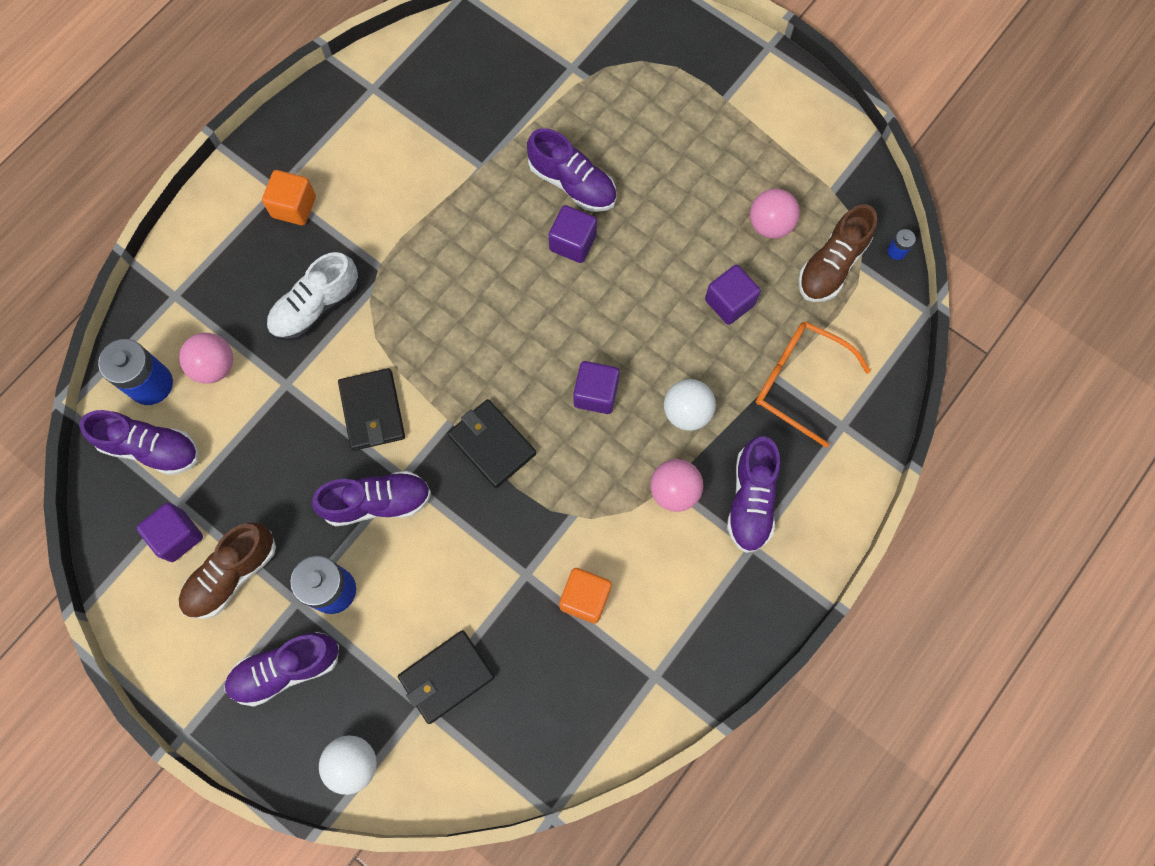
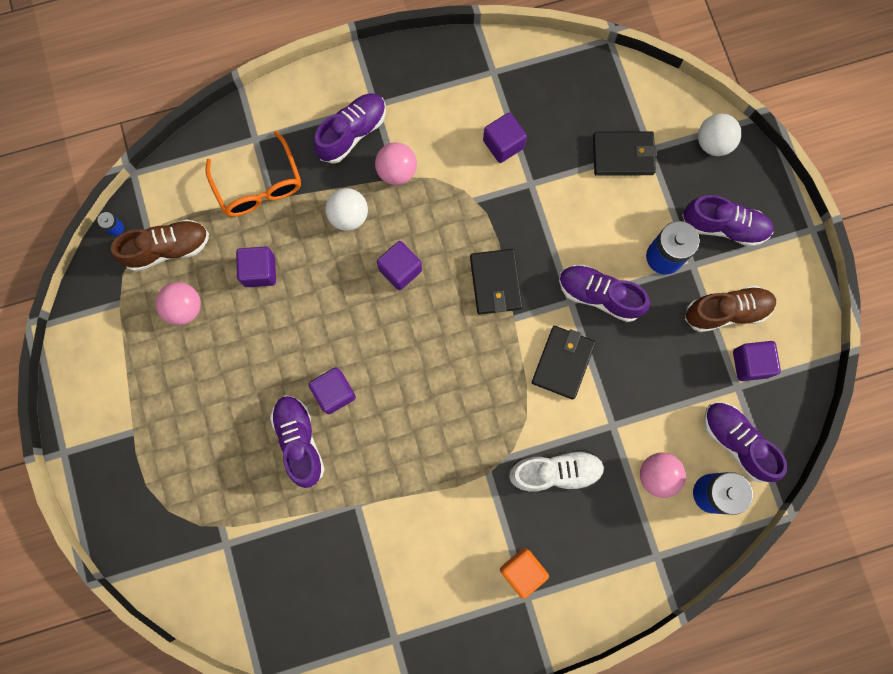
camera: 145 degrees left, 5 degrees up
orange cube [559,568,612,624] -> purple cube [483,113,527,163]

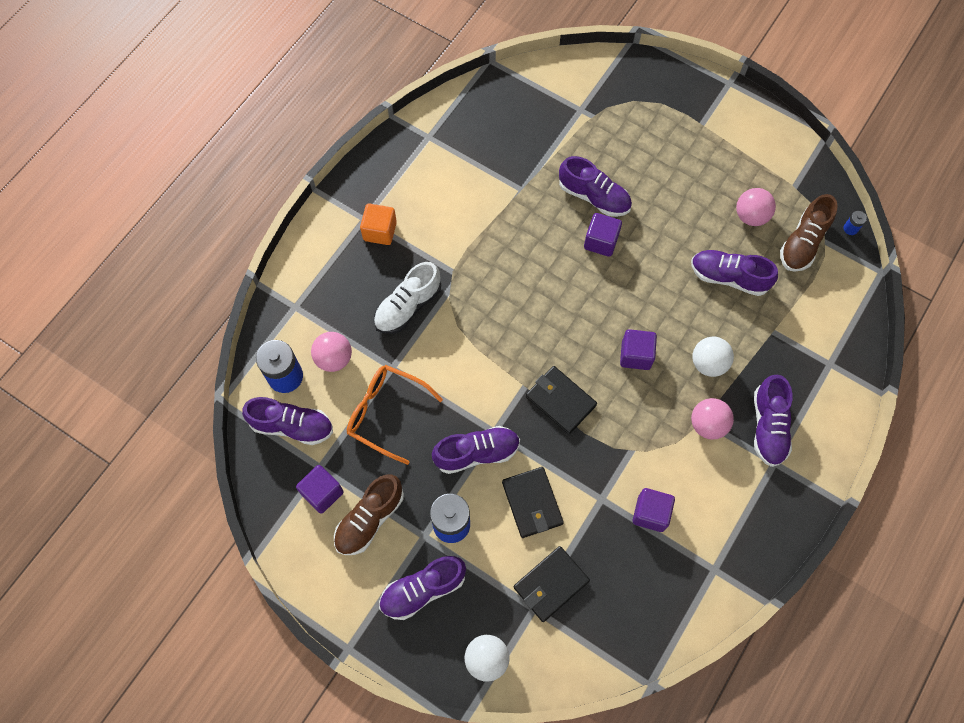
camera: 140 degrees right, 10 degrees down
orange glasses [205,131,301,217] -> orange glasses moved to [347,365,443,465]
purple cube [236,247,276,287] -> purple shoe [691,250,778,296]
black wallet [532,326,596,400] -> black wallet moved to [502,467,564,538]

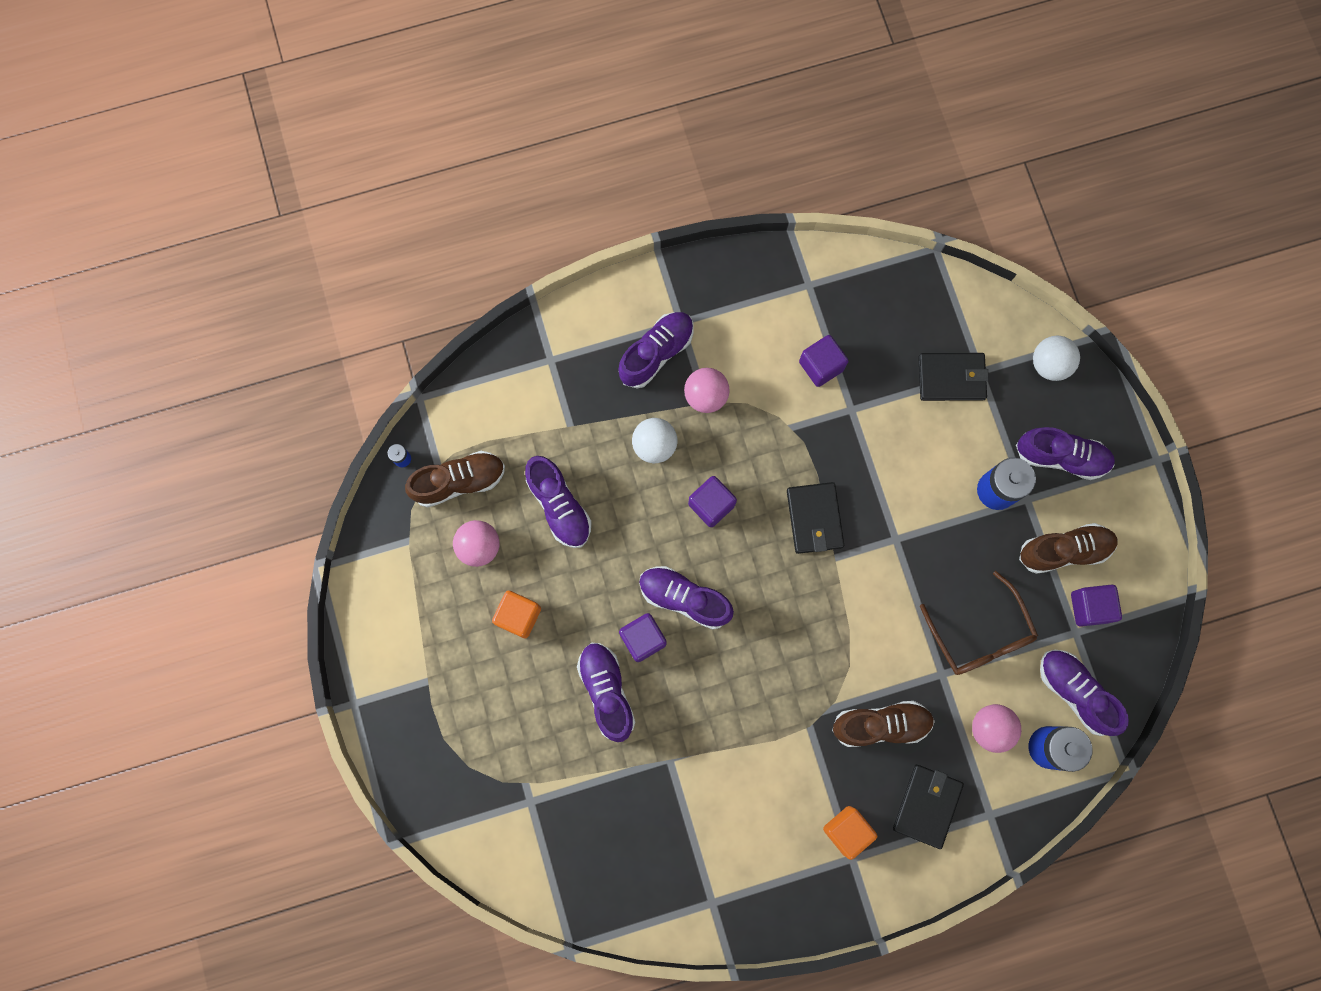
camera: 140 degrees left, 10 degrees up
orange glasses [347,365,443,465] -> brown glasses [920,571,1038,675]
white shoe [374,262,441,334] -> brown shoe [832,701,935,747]
purple shoe [432,426,520,474] -> purple shoe moved to [639,566,734,630]
black wallet [502,467,564,538] -> black wallet moved to [893,765,964,849]
none -> orange cube [492,591,541,639]

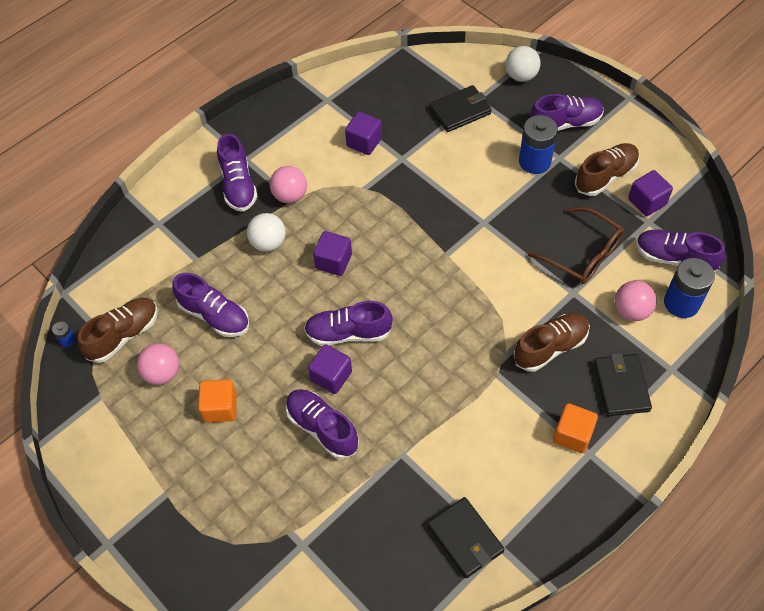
camera: 25 degrees left, 20 degrees down
purple shoe [618,312,693,388] -> purple shoe turned 150 degrees clockwise [217,134,258,212]
black wallet [787,482,844,554] -> black wallet moved to [427,497,505,578]

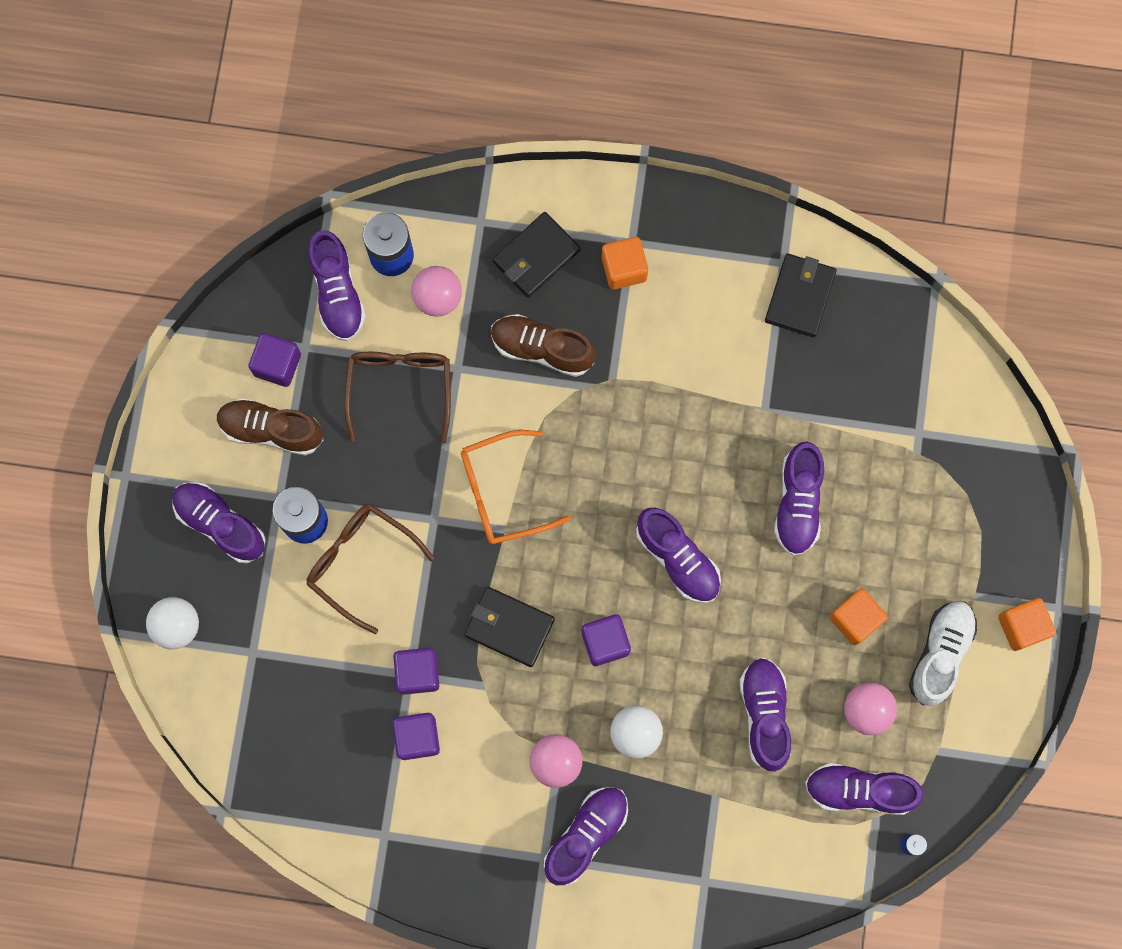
camera: 130 degrees left, 20 degrees up
brown shoe [78,298,158,363] -> purple shoe [805,763,924,815]
purple cube [308,344,352,394] -> purple cube moved to [393,648,439,695]
black wallet [429,85,492,132] -> black wallet moved to [464,587,555,667]
none -> brown glasses [306,503,434,634]
none -> orange glasses [461,430,571,544]
none -> white shoe [909,601,978,706]
none -> orange cube [998,598,1056,651]

